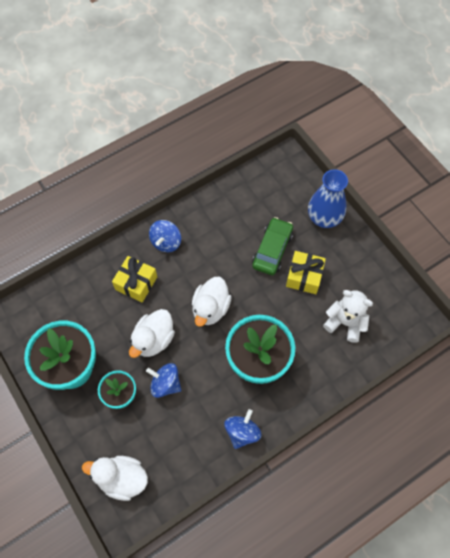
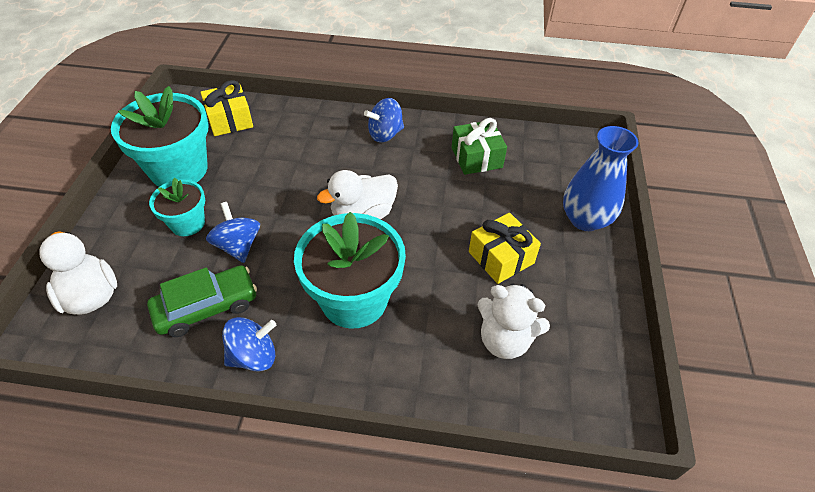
camera: 40 degrees right, 15 degrees down
yellow gift [112,256,157,302] -> yellow gift moved to [200,80,253,136]
white duck [129,309,175,358] -> none
green car [252,217,293,275] -> green car moved to [147,265,257,337]
white teddy bear [323,290,373,343] -> white teddy bear turned 135 degrees clockwise [477,283,550,359]
none -> green gift [452,118,507,175]

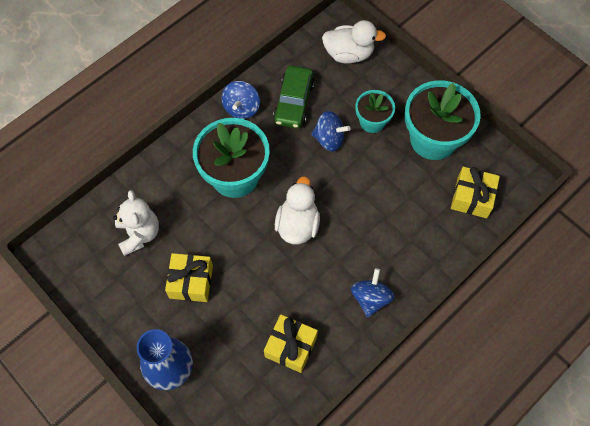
camera: 130 degrees right, 15 degrees up
green gift [452,118,507,175] -> yellow gift [264,314,318,373]
white teddy bear [477,283,550,359] -> white teddy bear turned 105 degrees clockwise [113,190,159,256]

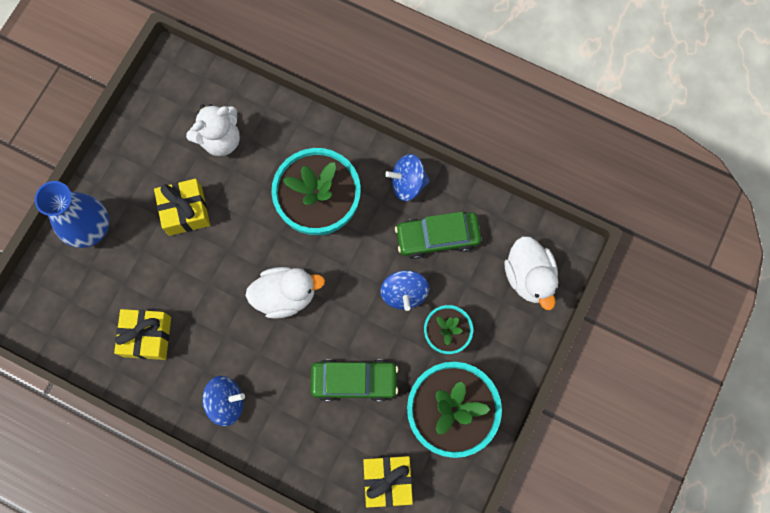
camera: 70 degrees right, 10 degrees up
none -> green car [310,359,398,402]

